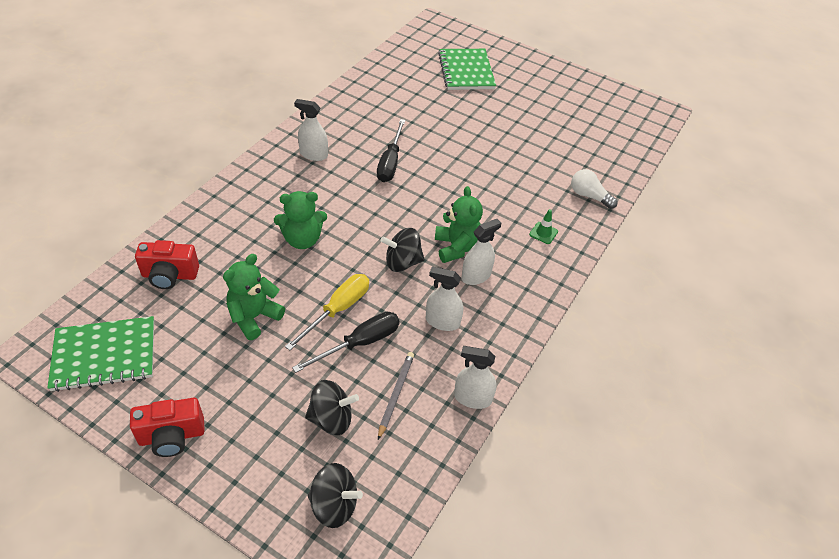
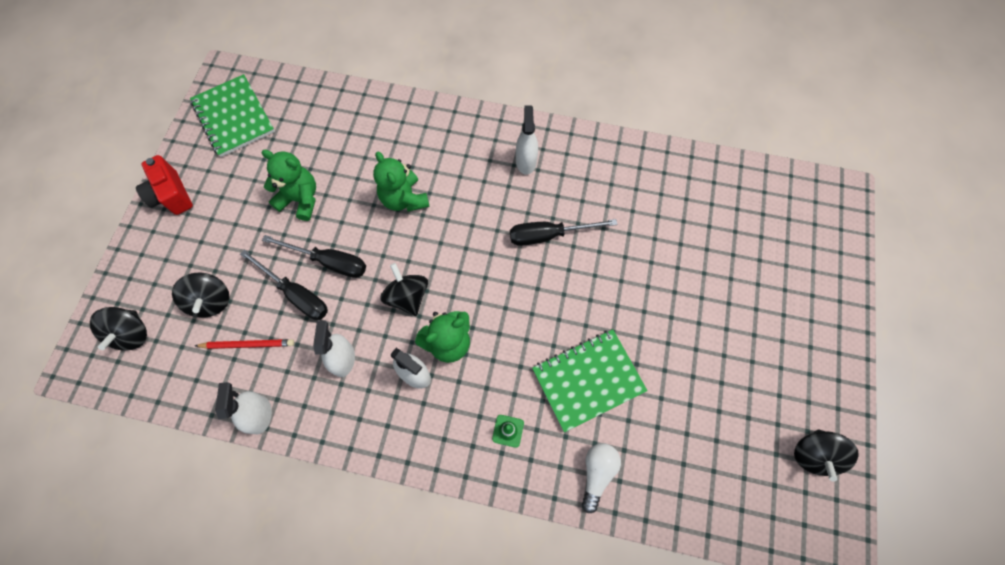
camera: 75 degrees right, 20 degrees up
red camera [135,240,199,289] -> none
yellow screwdriver [285,274,369,350] -> black screwdriver [262,235,366,278]
grey pencil [378,352,414,440] -> red pencil [195,339,294,349]
green notebook [438,49,496,90] -> green notebook moved to [532,329,648,432]
none -> black spinning top [794,429,859,482]

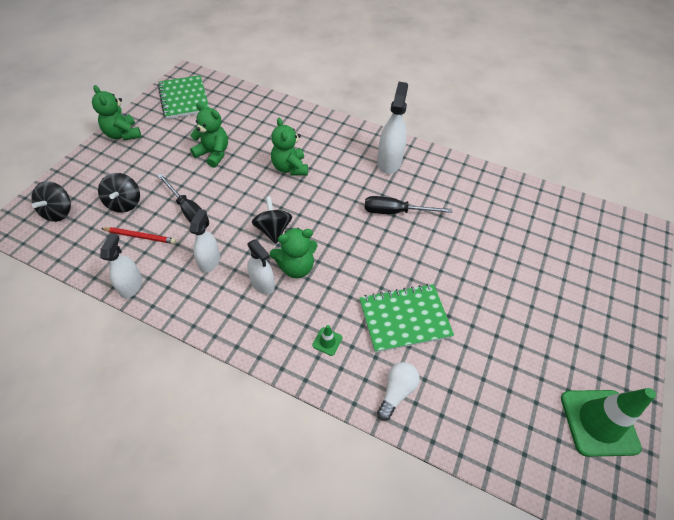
camera: 10 degrees right, 15 degrees down
red camera [136,155,193,215] -> green teddy bear [92,85,141,141]
black screwdriver [262,235,366,278] -> none
white spray bottle [516,105,538,175] -> white spray bottle [377,82,408,174], size x1.50
black spinning top [794,429,859,482] -> green traffic cone [561,388,656,457]

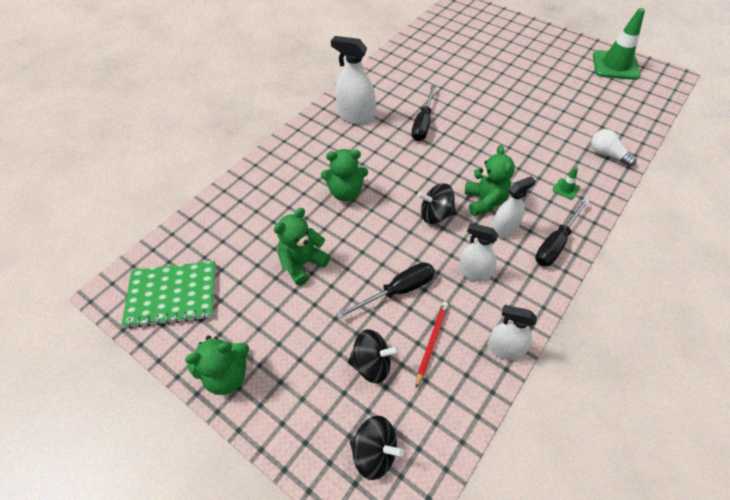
camera: 75 degrees left, 0 degrees up
green notebook [360,284,454,353] -> none
none -> black screwdriver [535,198,590,266]

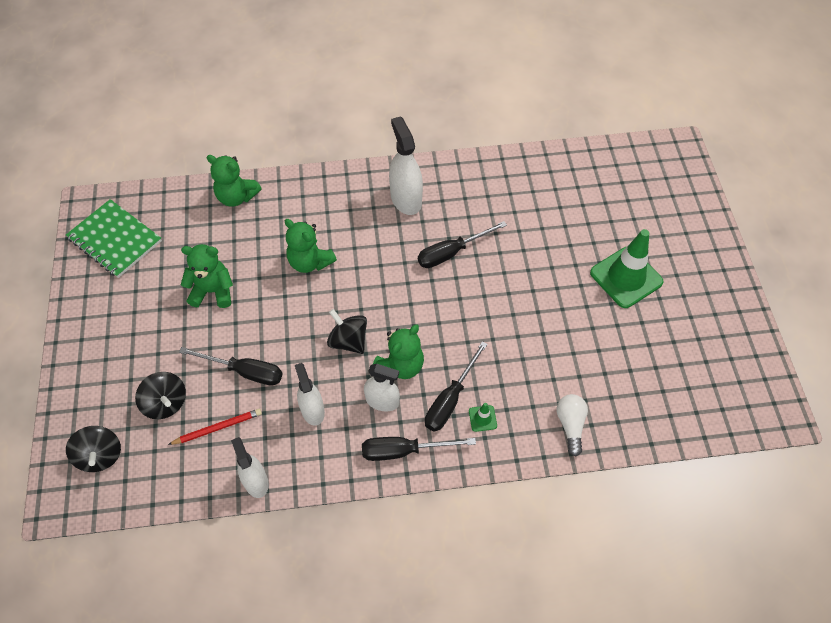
camera: 45 degrees right, 5 degrees up
green teddy bear [185,336,249,395] -> green teddy bear moved to [206,155,262,207]
green traffic cone [593,8,645,80] -> green traffic cone moved to [590,229,664,308]
none -> black screwdriver [425,341,488,432]

